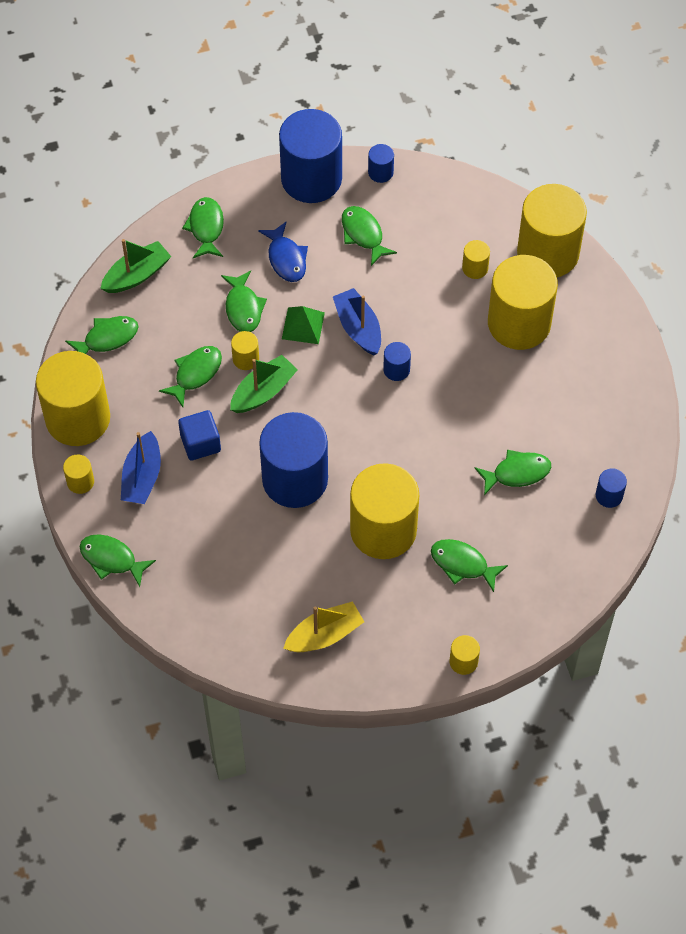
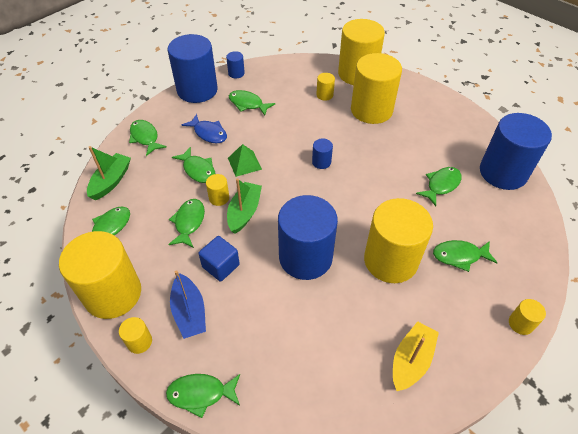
camera: 30 degrees left, 10 degrees down
blue boat [333,288,381,355] -> none
blue cylinder [596,468,627,508] -> blue cylinder [480,113,552,190], size x2.40

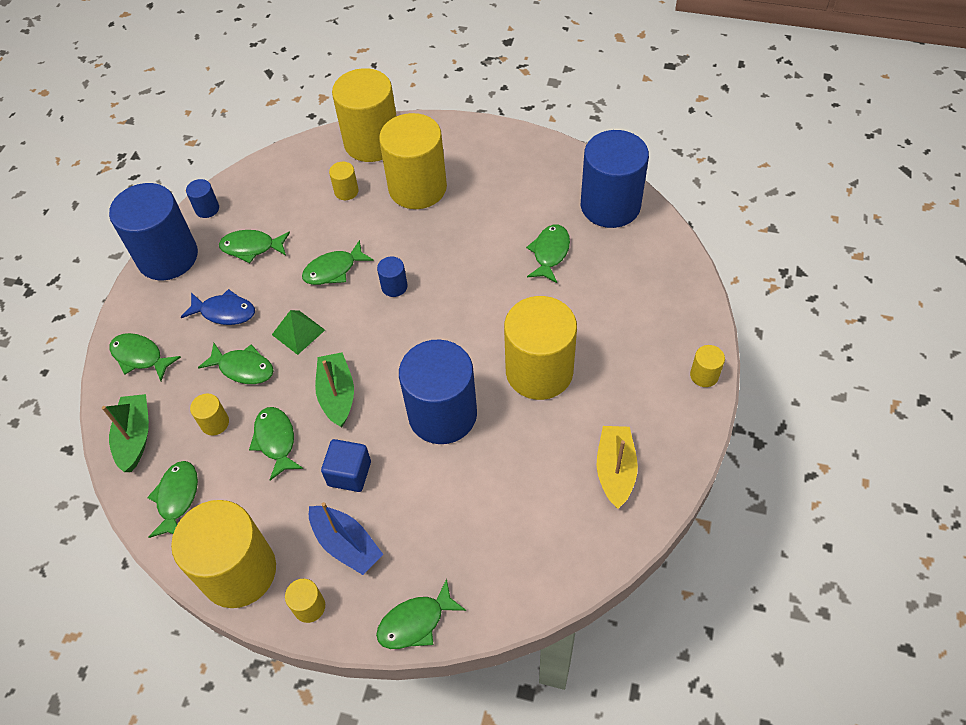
camera: 25 degrees left, 5 degrees up
yellow cylinder [206,174,229,206] -> yellow cylinder moved to [190,393,229,436]
green fish [433,240,498,272] -> green fish moved to [302,240,374,285]

